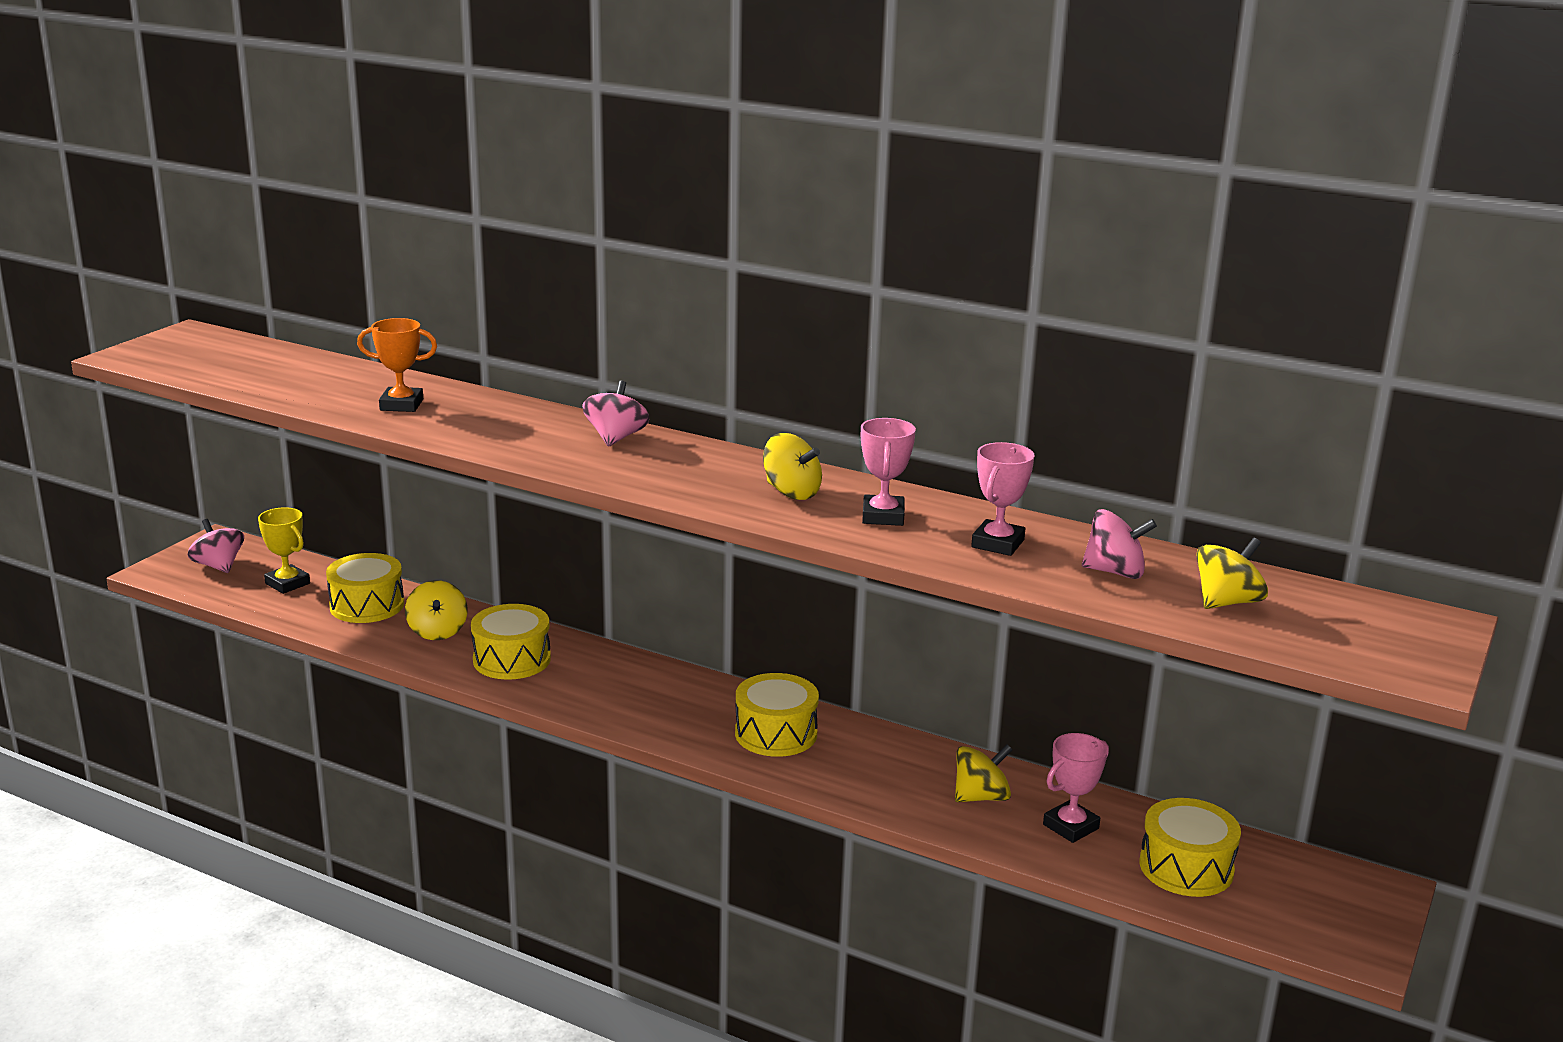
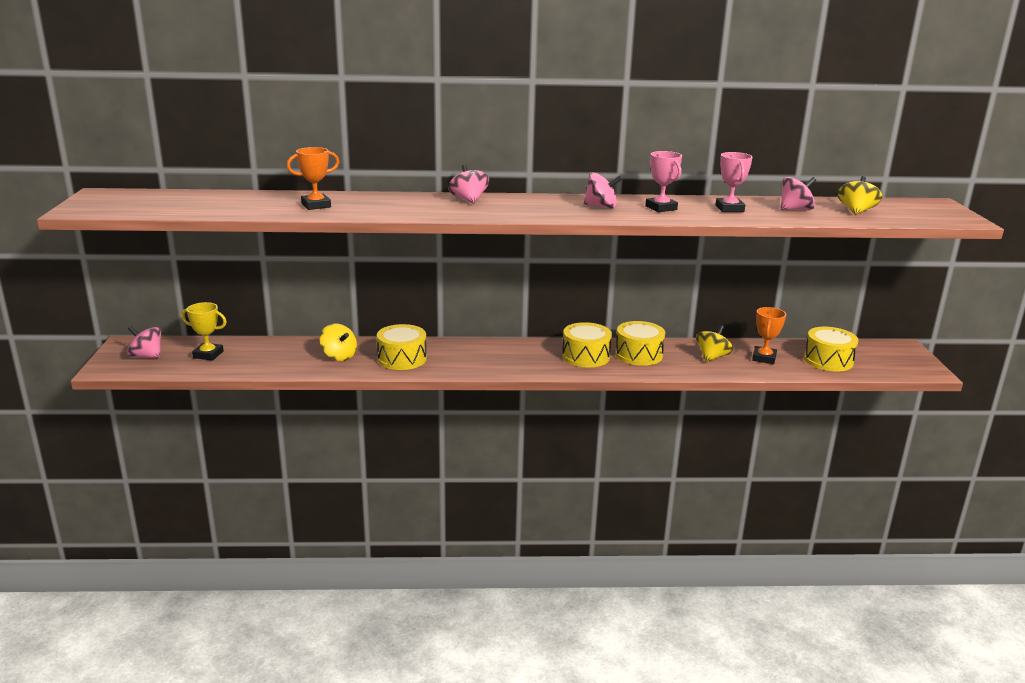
camera: 30 degrees left, 0 degrees up
yellow drum [326,553,404,623] -> yellow drum moved to [615,321,665,366]
yellow spinning top [763,433,822,500] -> pink spinning top [584,172,622,209]
pink trophy [1043,733,1109,843] -> orange trophy [752,307,786,364]

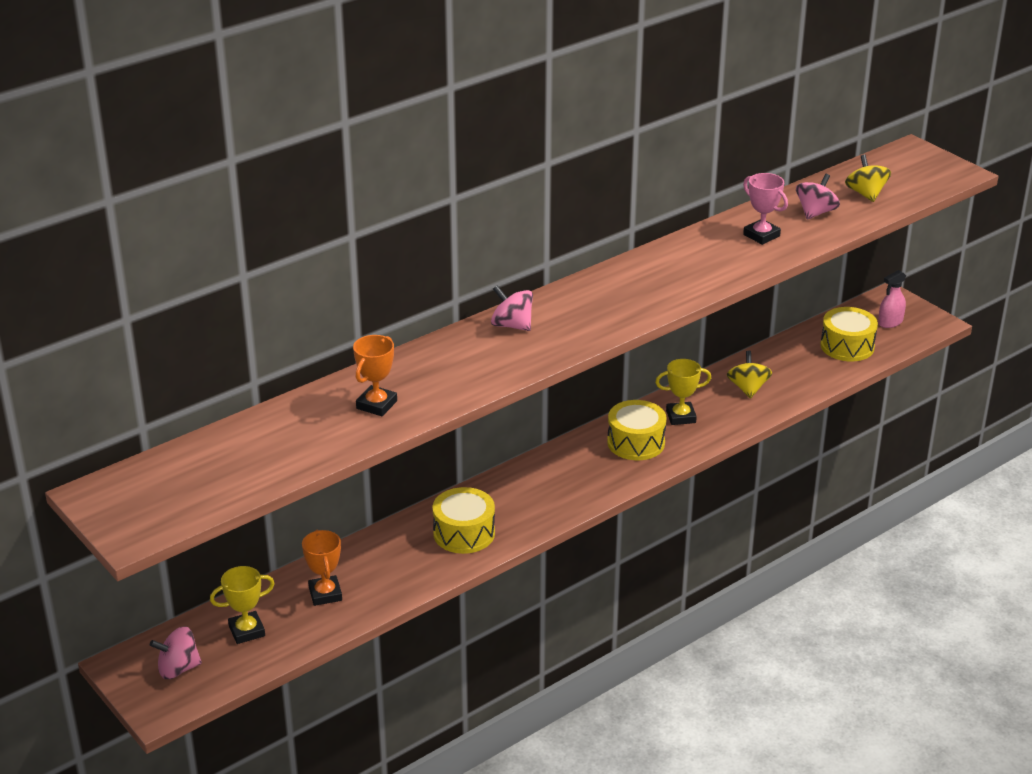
camera: 35 degrees left, 10 degrees up
yellow spinning top [320,323,357,361] -> none
pink spinning top [584,172,622,209] -> none
yellow drum [615,321,665,366] -> yellow trophy [655,359,711,425]
pink trophy [645,151,682,212] -> none
orange trophy [752,307,786,364] -> orange trophy moved to [302,530,342,606]
none -> pink spray bottle [878,270,906,328]

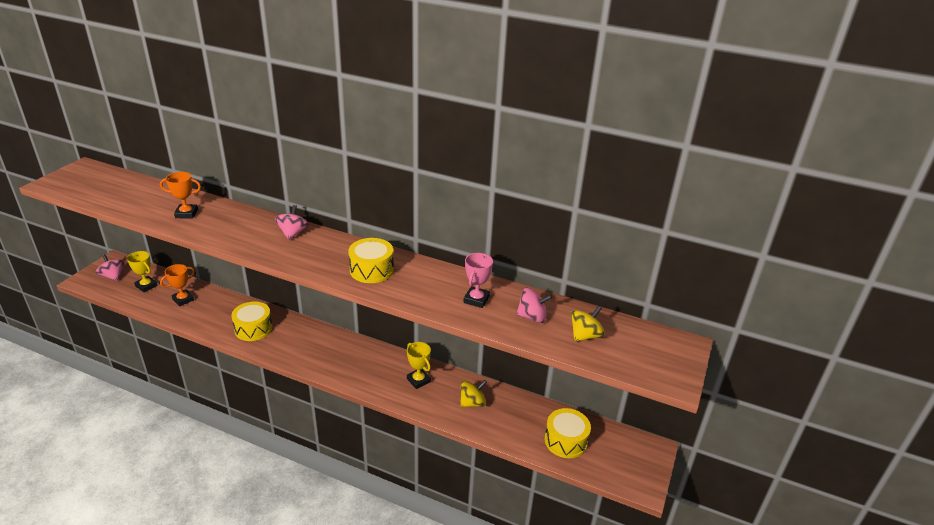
camera: 60 degrees right, 0 degrees up
yellow drum [607,400,667,460] -> yellow drum moved to [348,238,394,283]
pink spray bottle [878,270,906,328] -> none

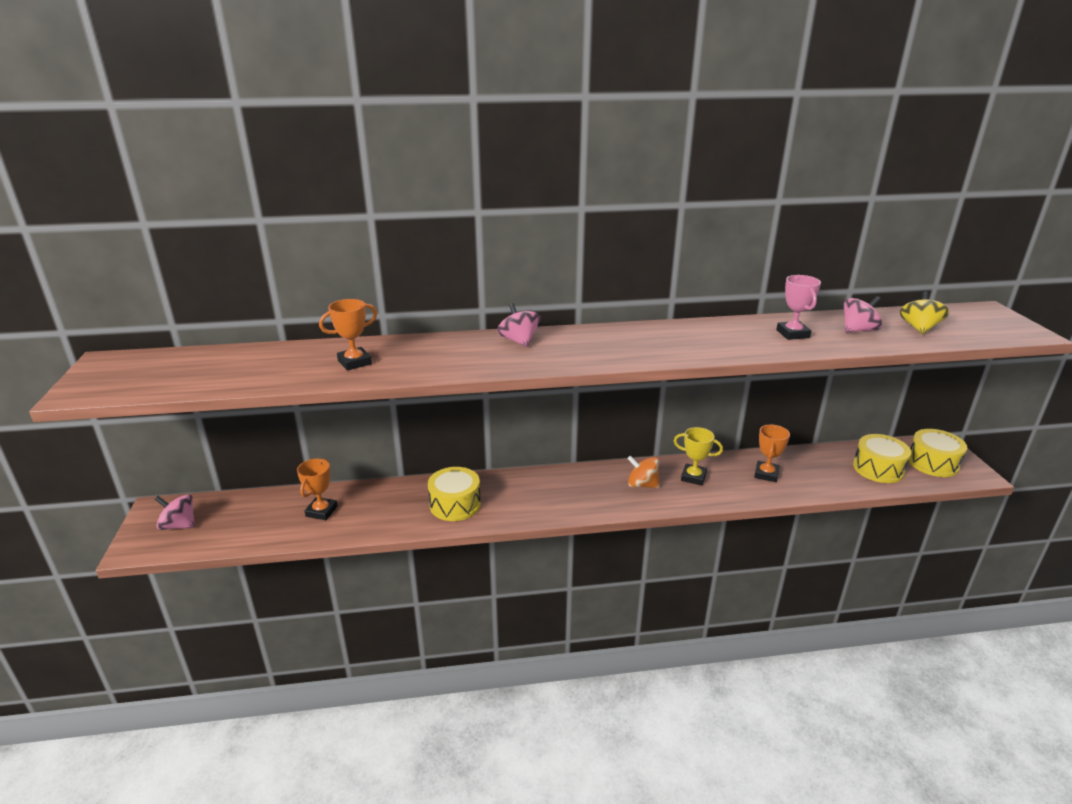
camera: 30 degrees left, 5 degrees down
yellow trophy [127,251,158,292] -> none
yellow drum [348,238,394,283] -> yellow drum moved to [909,429,967,477]
yellow spinning top [460,380,487,407] -> orange trophy [754,424,790,482]
none -> orange spinning top [627,456,659,488]

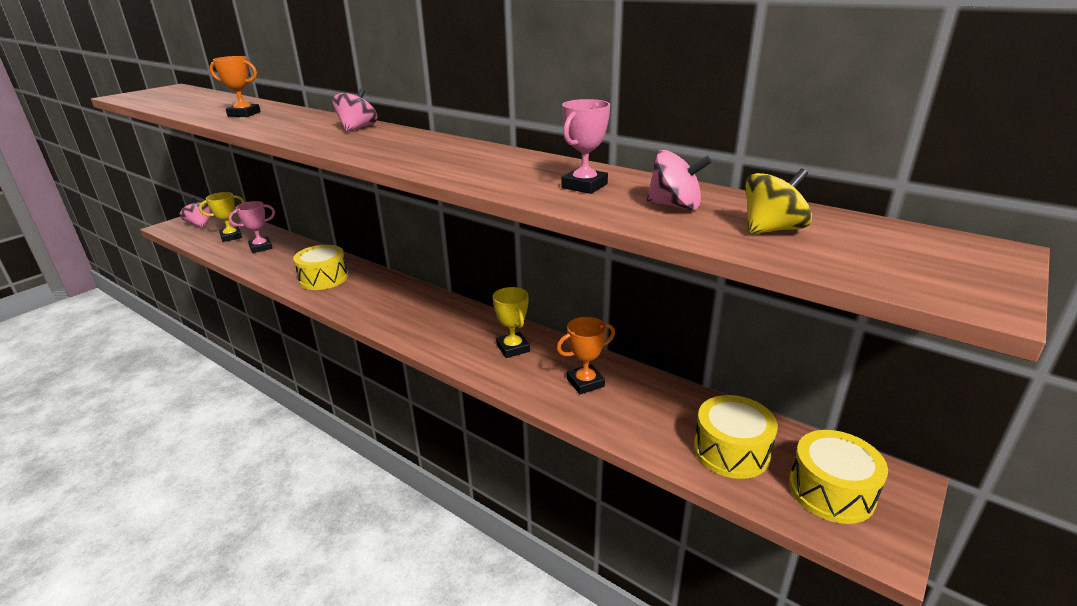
camera: 45 degrees right, 0 degrees up
orange trophy [297,459,337,520] -> pink trophy [229,201,275,253]
orange spinning top [627,456,659,488] -> none
none -> yellow trophy [199,192,245,242]

